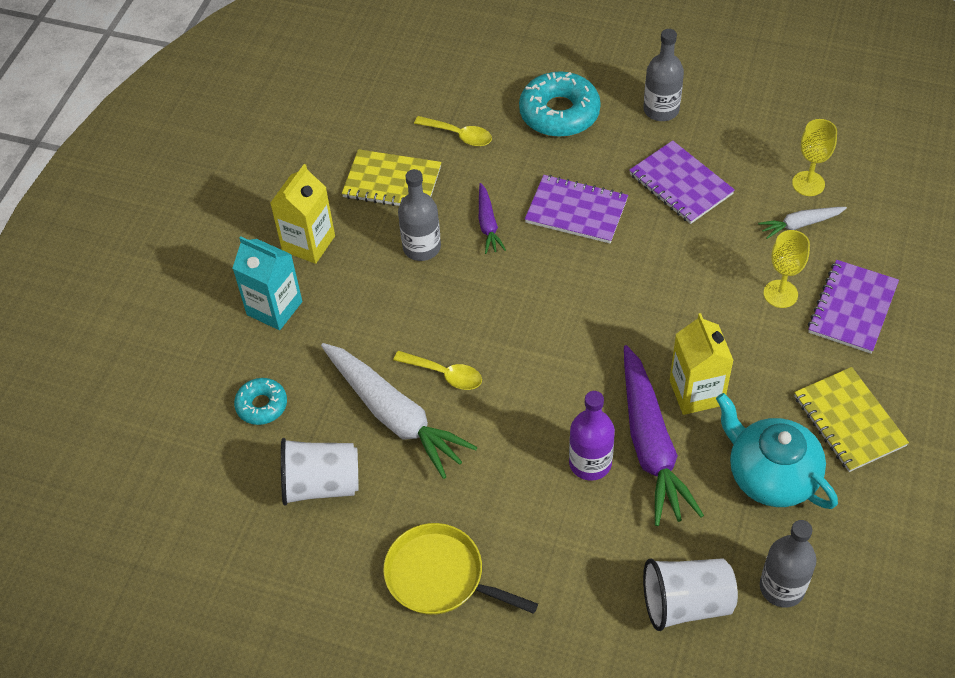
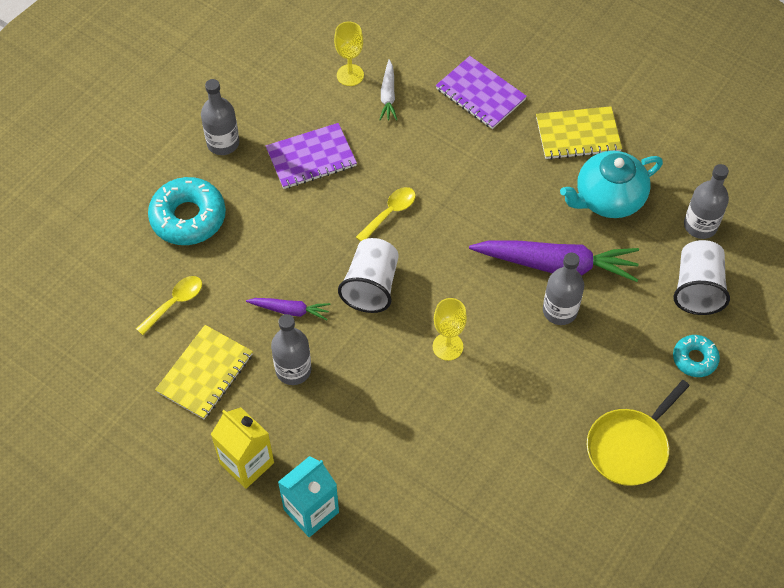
camera: 75 degrees left, 5 degrees up
turquoise donut [234,378,287,425] -> turquoise donut moved to [673,335,720,377]
white cup [281,438,359,506] -> white cup moved to [338,238,399,313]
white carrot [321,343,478,479] -> none
yellow spoon [393,351,482,390] -> yellow spoon moved to [356,187,416,242]
purple notebook [525,175,628,243] -> none
purple bottle [569,391,615,481] -> grey bottle [543,253,584,325]
yellow carton [670,313,734,415] -> none
yellow goblet [763,230,810,308] -> yellow goblet moved to [433,298,467,361]

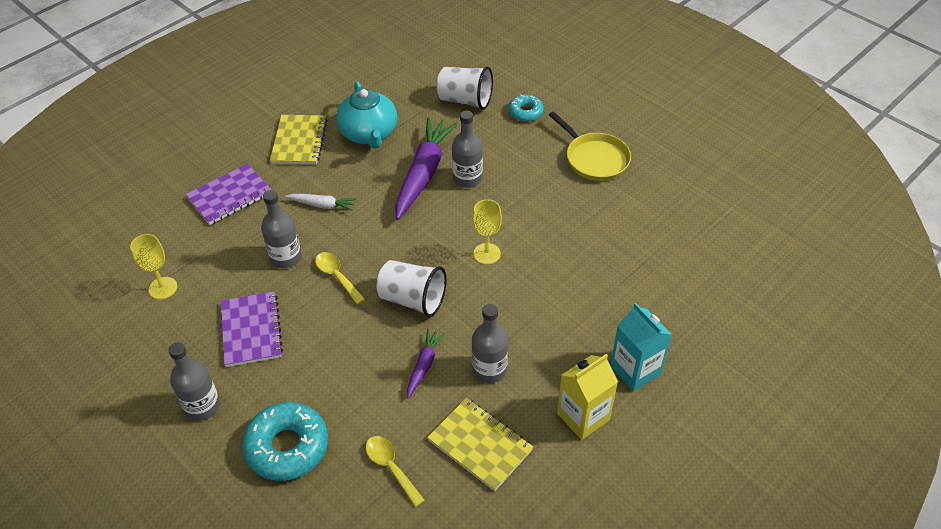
camera: 80 degrees left, 10 degrees down
white carrot [379,59,397,121] -> white carrot moved to [285,194,357,211]
grey bottle [684,164,729,239] -> grey bottle moved to [261,190,302,268]

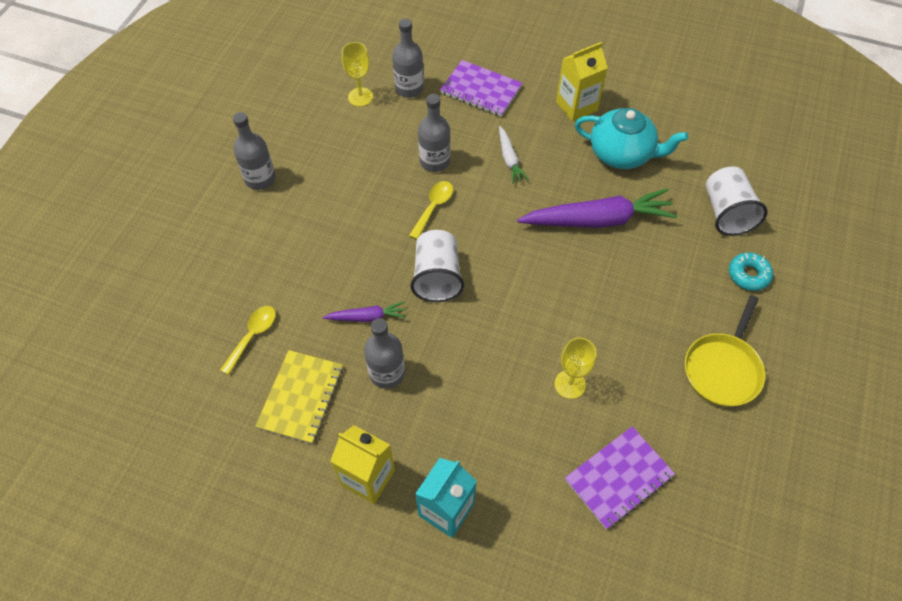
camera: 65 degrees right, 10 degrees up
purple notebook [221,291,283,367] -> purple notebook moved to [565,426,675,529]
turquoise donut [242,402,328,481] -> none
yellow notebook [270,115,327,164] -> yellow carton [556,42,608,122]
turquoise teapot [336,81,397,149] -> turquoise teapot turned 120 degrees counterclockwise [575,108,688,169]
grey bottle [452,111,483,188] -> grey bottle moved to [392,19,424,98]
yellow goblet [473,199,502,264] -> yellow goblet moved to [554,338,596,399]

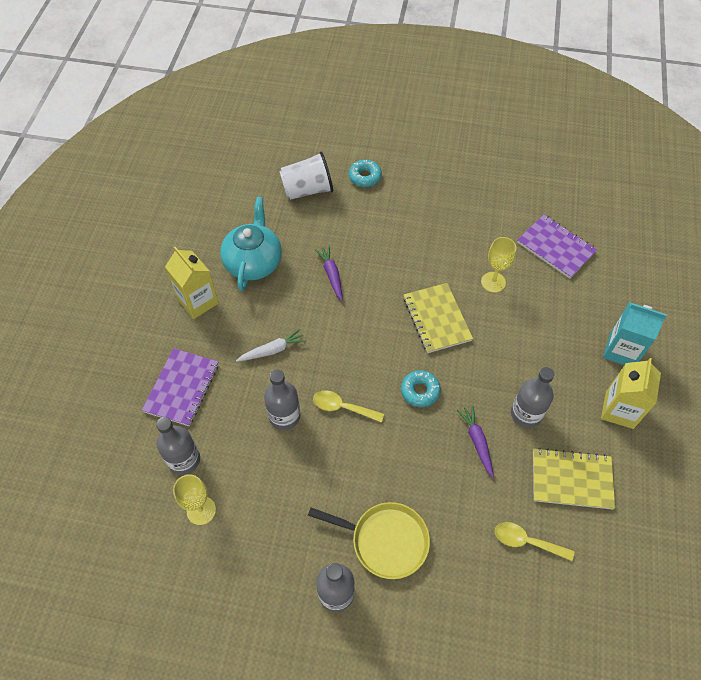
camera: 100 degrees left, 0 degrees up
white cup [410,230,464,302] -> turquoise donut [401,370,441,407]
purple carrot [517,188,678,228] -> purple carrot [315,246,343,301], size x0.49
yellow pan [685,295,765,407] -> yellow pan moved to [308,502,430,579]
none -> yellow notebook [403,283,473,353]

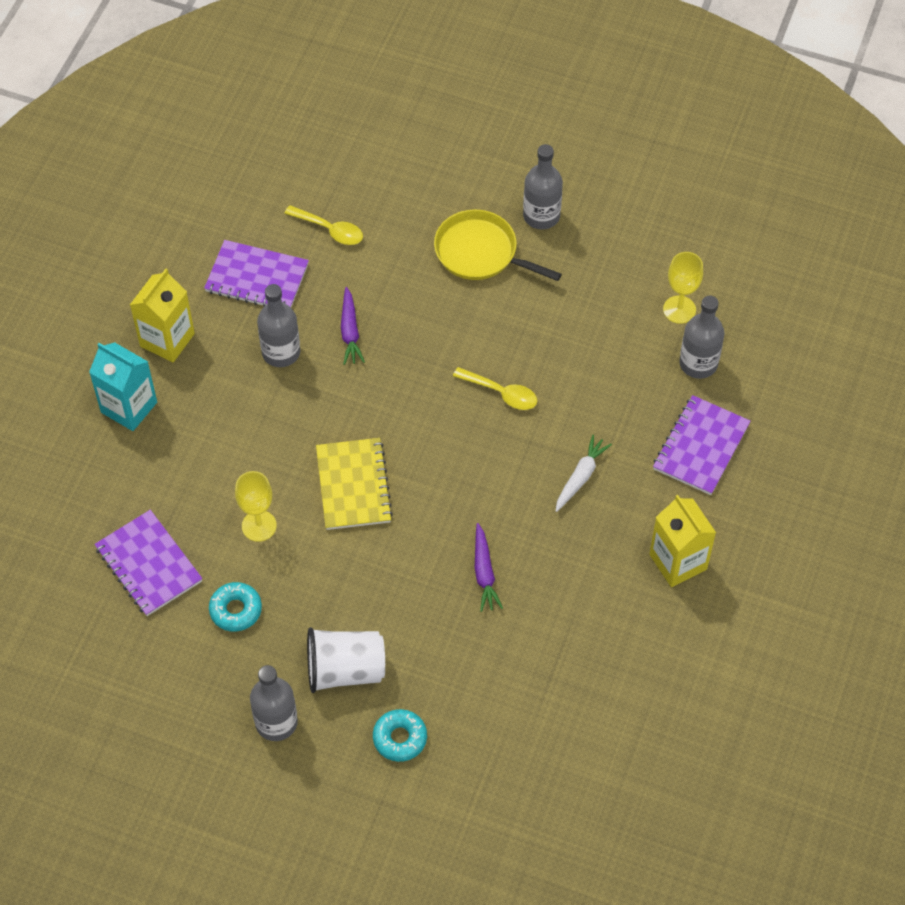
camera: 170 degrees left, 0 degrees up
turquoise teapot [220,197,282,291] -> none
white carrot [236,329,306,362] -> white carrot turned 135 degrees clockwise [556,435,612,512]
grey bottle [264,370,300,430] -> grey bottle moved to [250,665,298,741]
white cup [279,152,333,200] -> white cup moved to [307,627,385,693]
turquoise donut [401,370,441,407] -> turquoise donut moved to [209,582,262,632]
yellow notebook [533,448,615,509] -> purple notebook [204,240,309,308]

